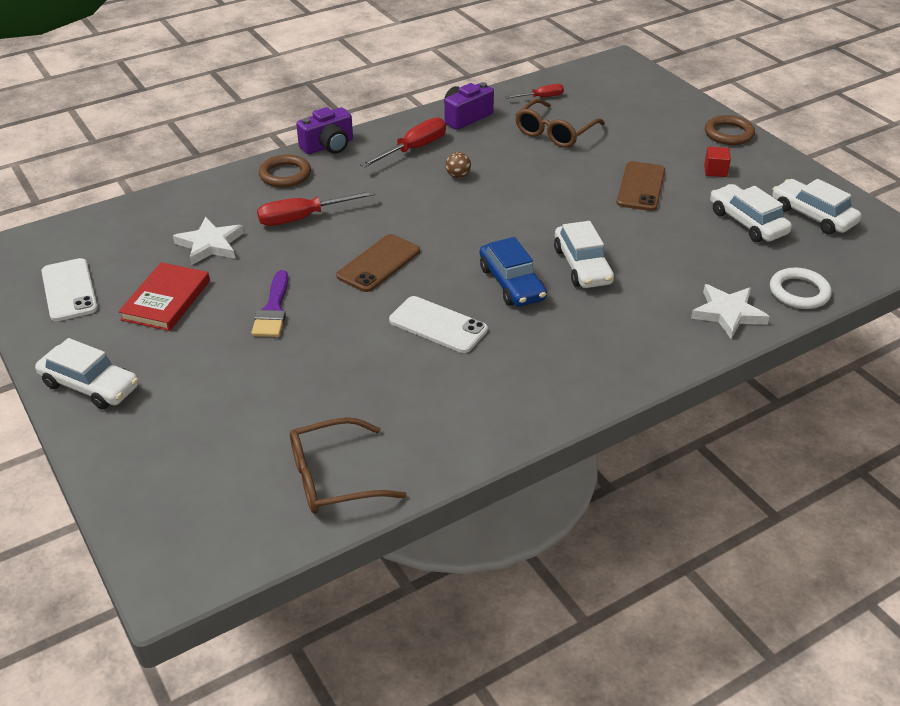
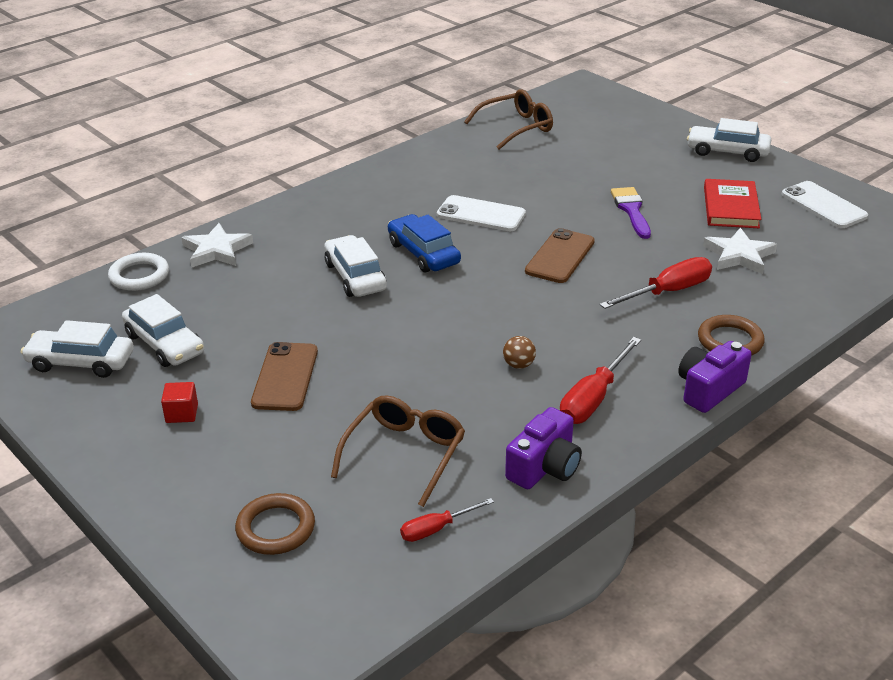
camera: 170 degrees right, 5 degrees down
brown ring [705,115,755,145] -> brown ring moved to [235,493,315,555]
white car [772,179,861,234] -> white car turned 150 degrees clockwise [21,320,134,378]

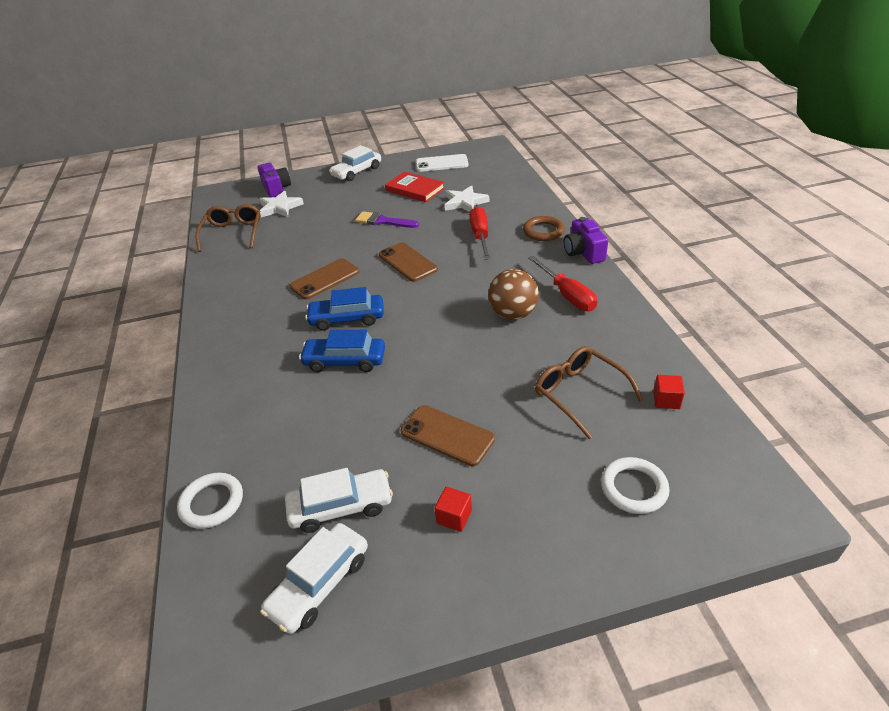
camera: 60 degrees left, 5 degrees up
white star [181,223,253,268] -> white star moved to [259,191,304,217]
brown ring [235,493,315,555] -> white ring [601,457,670,514]
white car [324,235,387,297] -> blue car [299,330,385,372]
red screwdriver [400,498,494,542] -> red cube [653,375,685,409]
white phone [437,195,526,231] -> brown phone [289,258,359,299]
brown ball [503,336,536,369] -> brown ball [488,269,539,320], size x2.07
purple camera [505,407,582,489] -> purple camera moved to [258,163,291,197]

